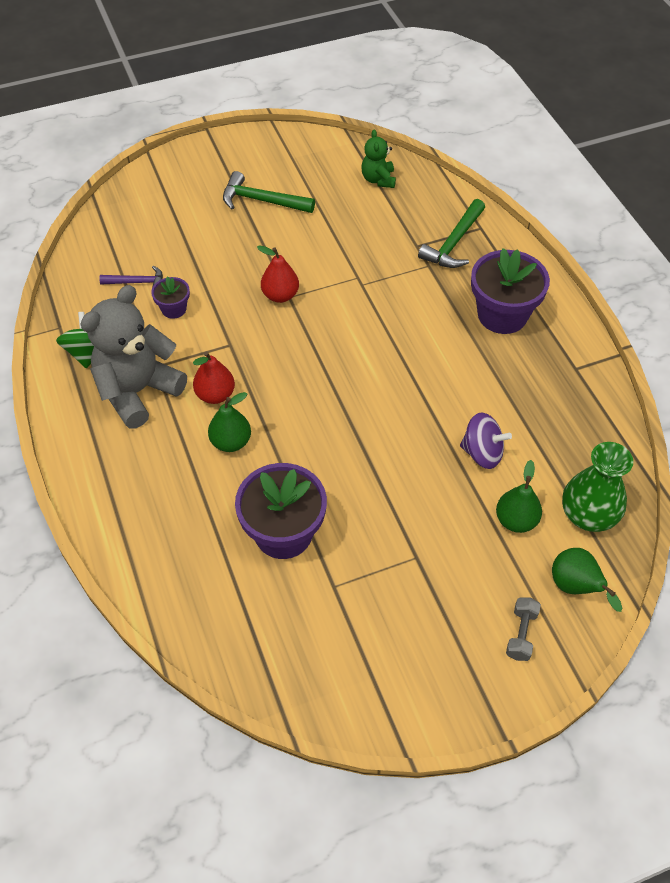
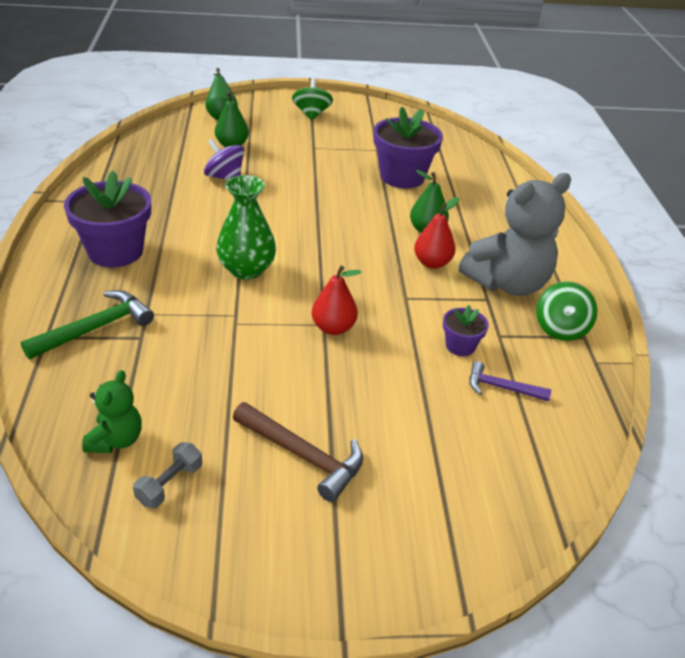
camera: 165 degrees left, 15 degrees down
green hammer [223,171,315,213] -> brown hammer [233,402,363,502]
grey dumbbell [506,597,541,661] -> grey dumbbell moved to [133,442,202,508]
green vase [562,442,633,532] -> green vase moved to [216,175,276,280]
none -> green spinning top [292,78,333,121]

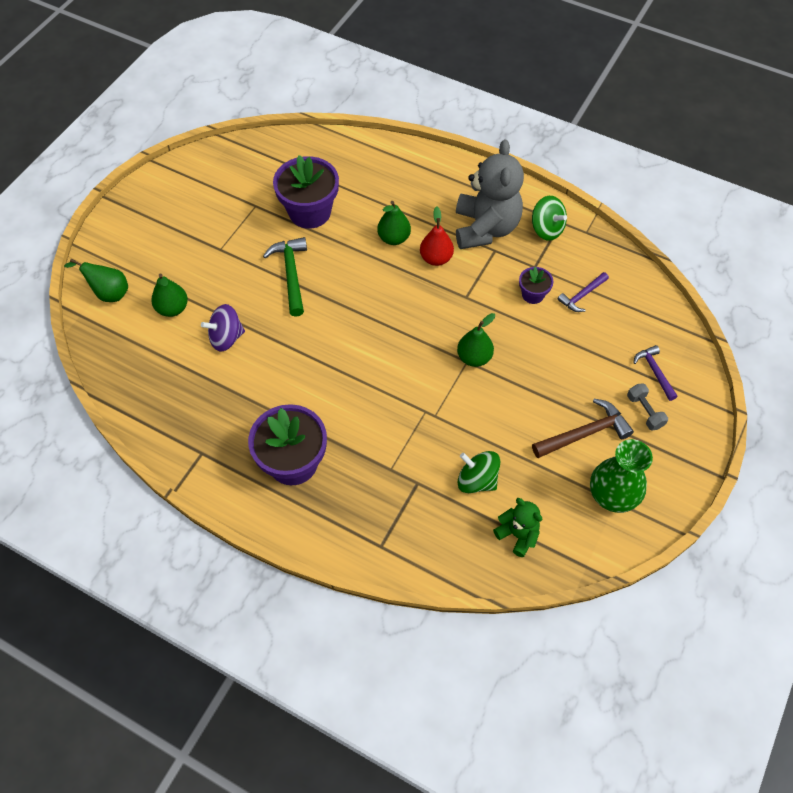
camera: 55 degrees left, 20 degrees up
green hammer [21,290,154,359] -> green hammer moved to [263,237,307,317]
grey dumbbell [133,442,202,508] -> grey dumbbell moved to [627,383,668,431]
green vase [216,175,276,280] -> green vase moved to [590,439,653,513]
green spinning top [292,78,333,121] -> green spinning top moved to [458,451,500,493]
red pear [312,266,362,335] -> green pear [457,313,495,367]
none -> purple hammer [633,345,678,401]

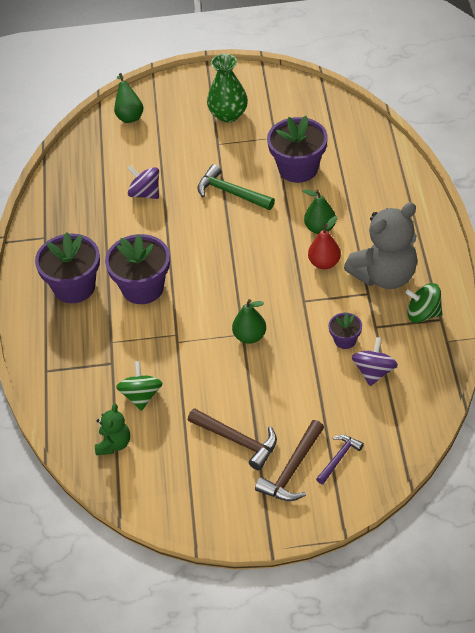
camera: 60 degrees right, 10 degrees down
green pear [151,274,188,317] -> none
green hammer [263,237,307,317] -> green hammer turned 105 degrees counterclockwise [197,164,275,210]
green spinning top [532,196,567,241] -> green spinning top turned 90 degrees clockwise [405,283,442,323]
purple hammer [558,272,609,312] -> purple spinning top [352,337,398,386]
green vase [590,439,653,513] -> green vase moved to [207,54,248,123]
grey dumbbell [627,383,668,431] -> brown hammer [255,420,324,501]
none -> purple flower pot [105,234,170,304]

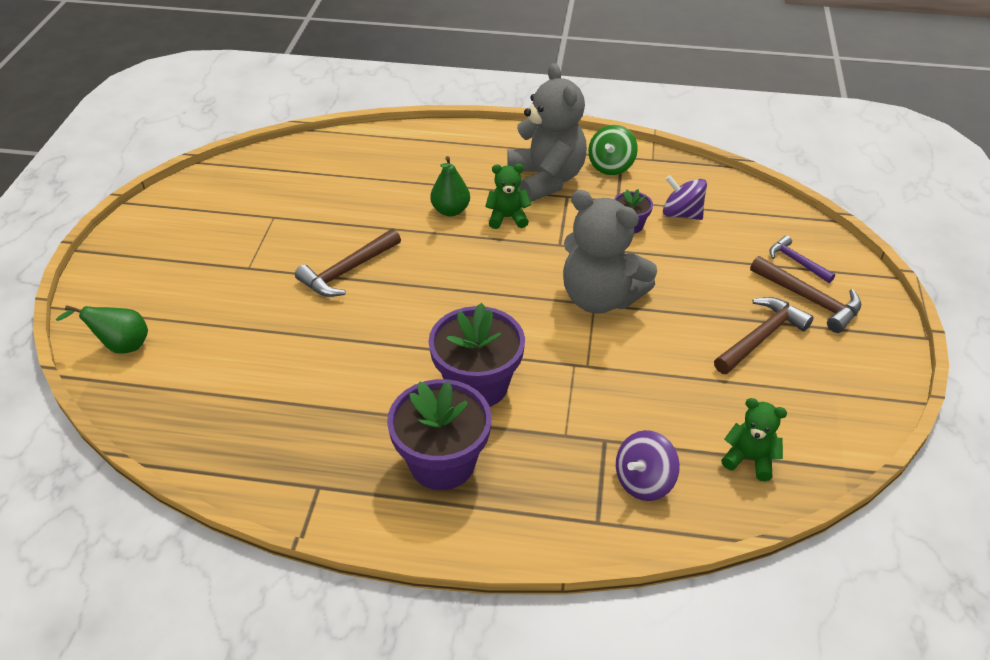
camera: 80 degrees left, 5 degrees down
green spinning top [116,361,163,411] -> none
purple spinning top [128,165,159,199] -> purple spinning top moved to [616,430,680,501]
green hammer [197,164,275,210] -> brown hammer [295,229,401,297]
green vase [207,54,248,123] -> none
green pear [232,299,266,344] -> grey teddy bear [563,190,657,314]
purple flower pot [267,116,328,183] -> none
red pear [308,216,341,269] -> green teddy bear [485,164,531,229]

